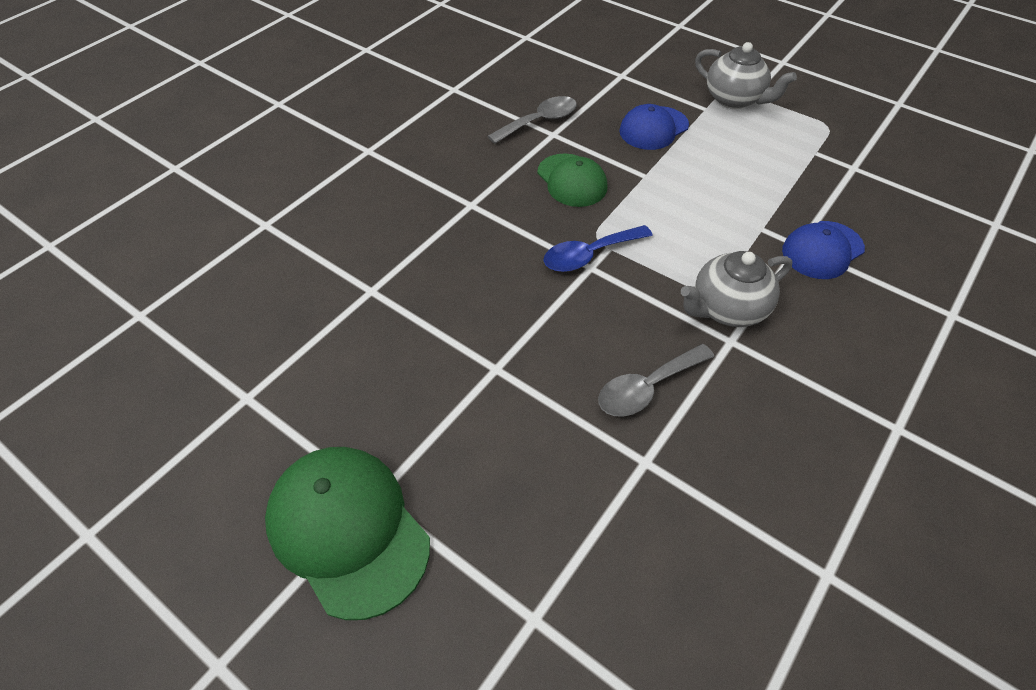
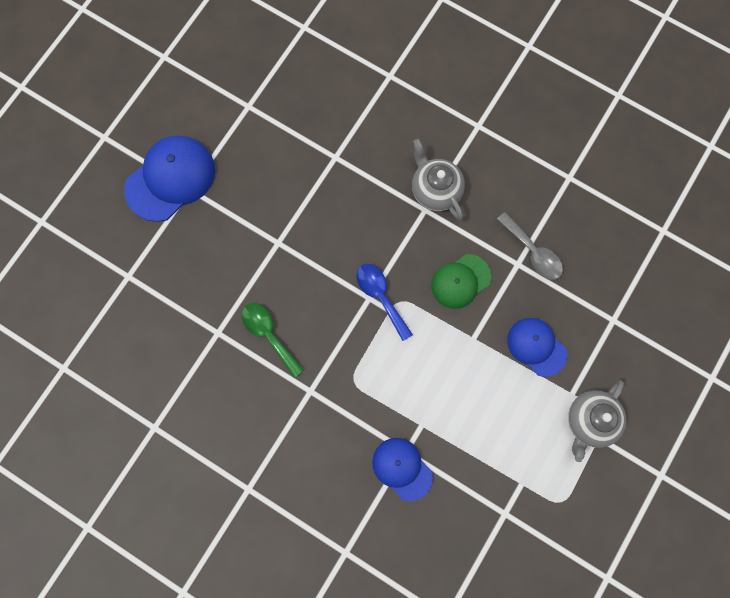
camera: 85 degrees right, 25 degrees up
green cap [265,447,430,620] -> blue cap [124,136,215,222]
grey spoon [598,344,714,417] -> green spoon [242,303,304,378]
grey teapot [681,251,792,327] -> grey teapot moved to [412,139,465,220]

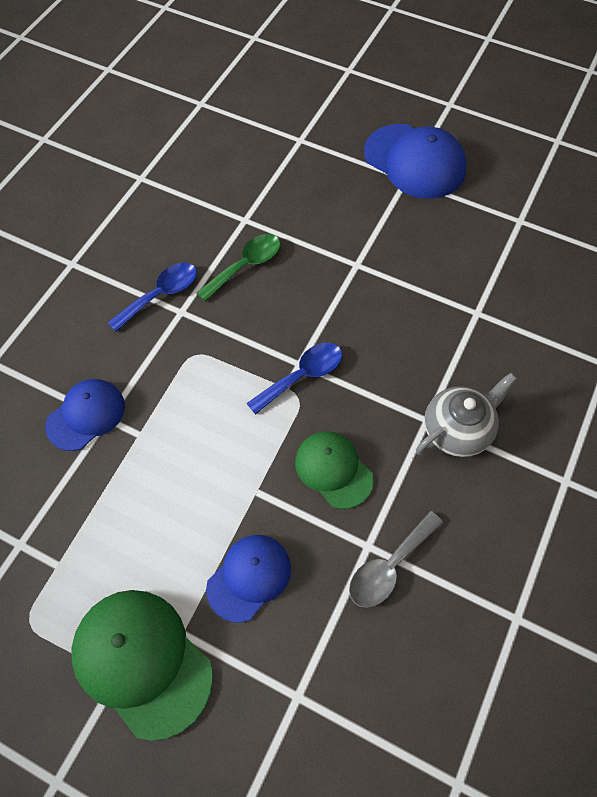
camera: 85 degrees right, 15 degrees down
grey teapot [568,380,626,462] -> green cap [72,590,213,741]
none -> blue spoon [108,262,197,332]

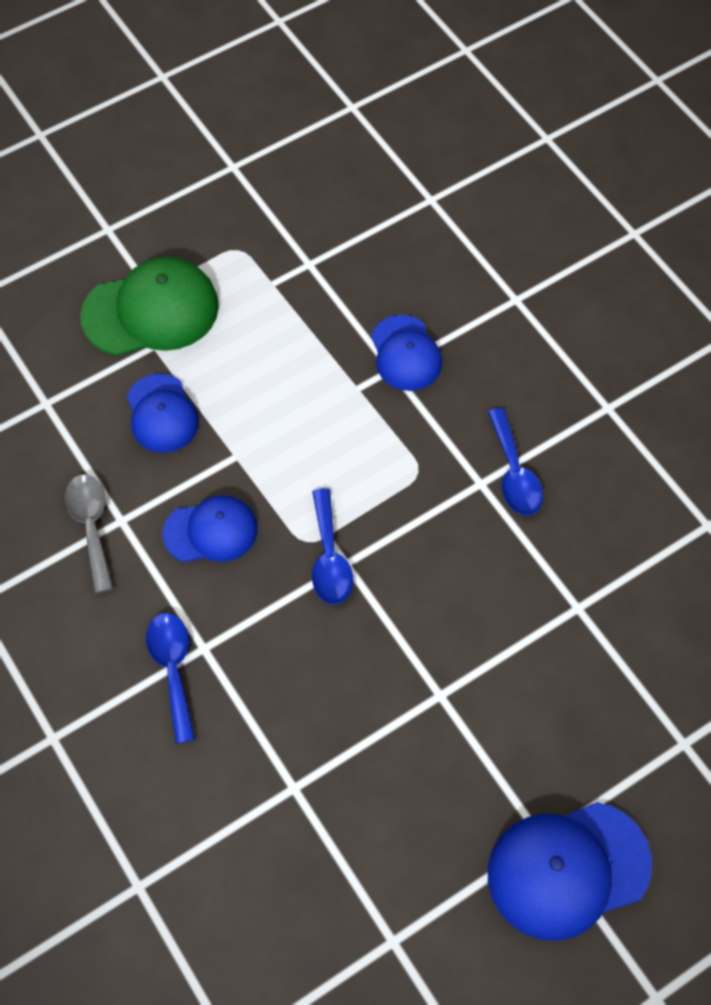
camera: 120 degrees right, 0 degrees up
green spoon [197,234,281,302] -> none
green cap [295,431,374,509] -> blue cap [163,495,258,562]
grey teapot [416,373,517,457] -> blue spoon [146,613,195,744]

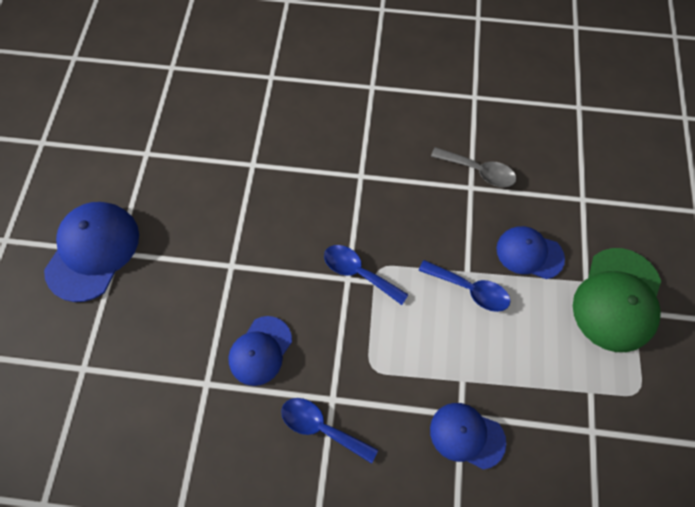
camera: 130 degrees right, 5 degrees up
blue spoon [146,613,195,744] -> blue spoon moved to [418,260,510,312]
blue cap [163,495,258,562] -> blue cap moved to [228,316,292,386]

